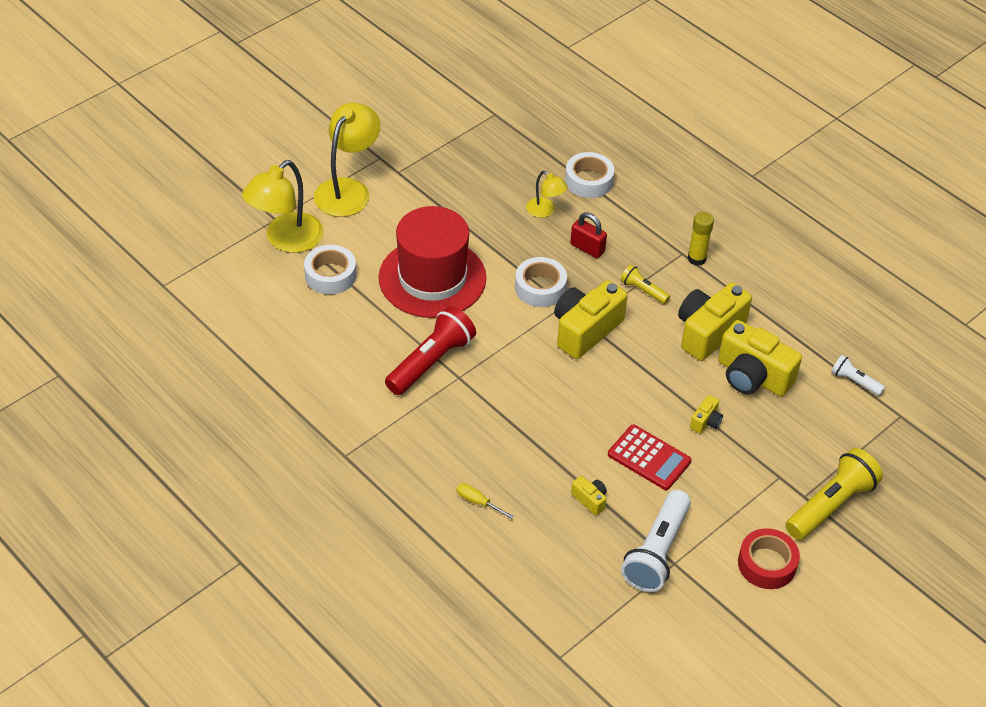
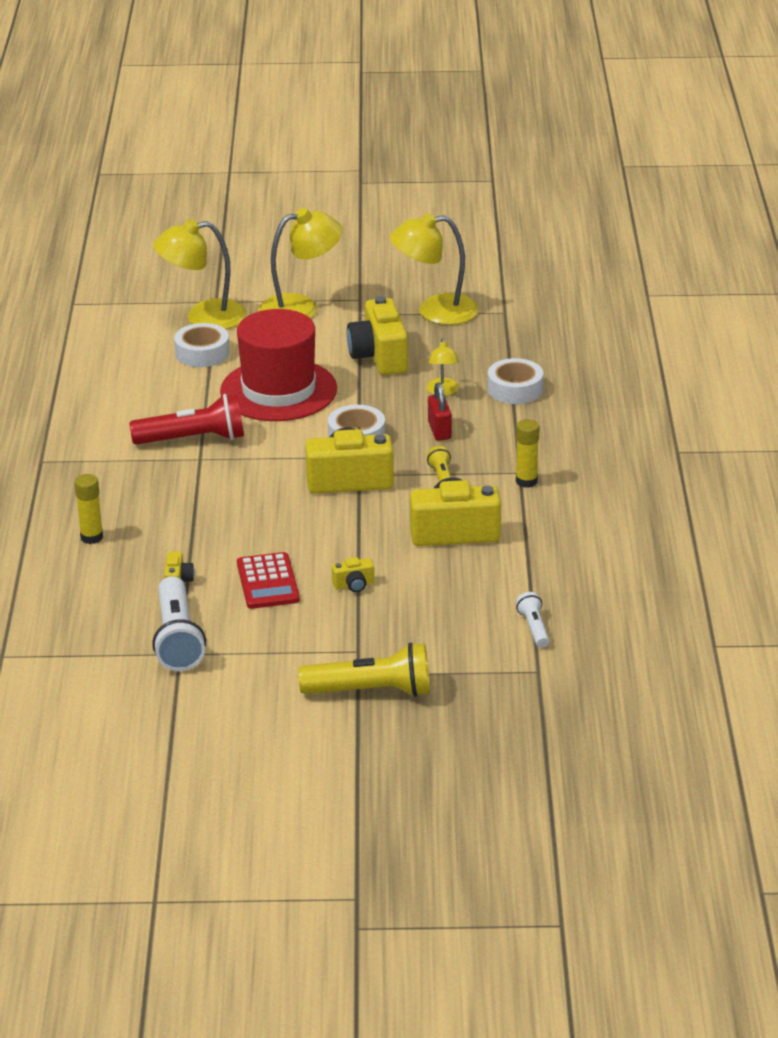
camera: 45 degrees right, 15 degrees down
yellow screwdriver [457,483,513,519] -> yellow glue stick [74,474,103,544]
white flashlight [621,490,691,592] -> white flashlight turned 75 degrees counterclockwise [152,576,206,671]
yellow camera [718,320,802,396] -> yellow camera moved to [347,296,408,375]
red tape [738,528,800,589] -> none
none -> yellow lamp [390,213,479,325]

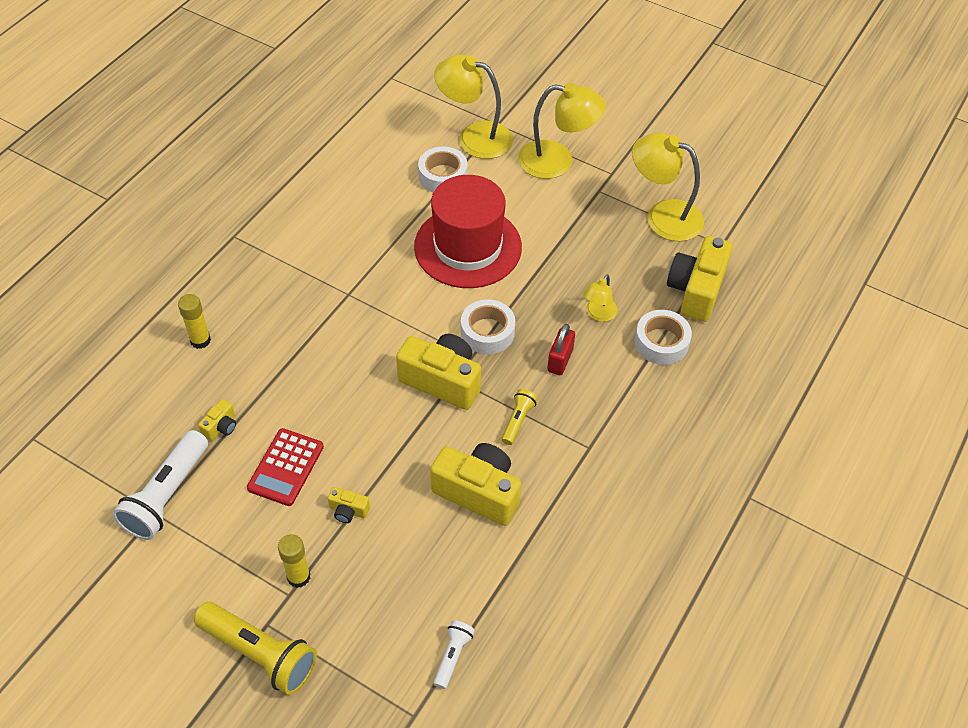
camera: 30 degrees right, 20 degrees up
red flashlight [129,394,244,445] -> none
yellow camera [347,296,408,375] -> yellow camera moved to [667,236,733,322]
yellow glue stick [516,419,539,488] -> yellow glue stick moved to [278,534,310,588]

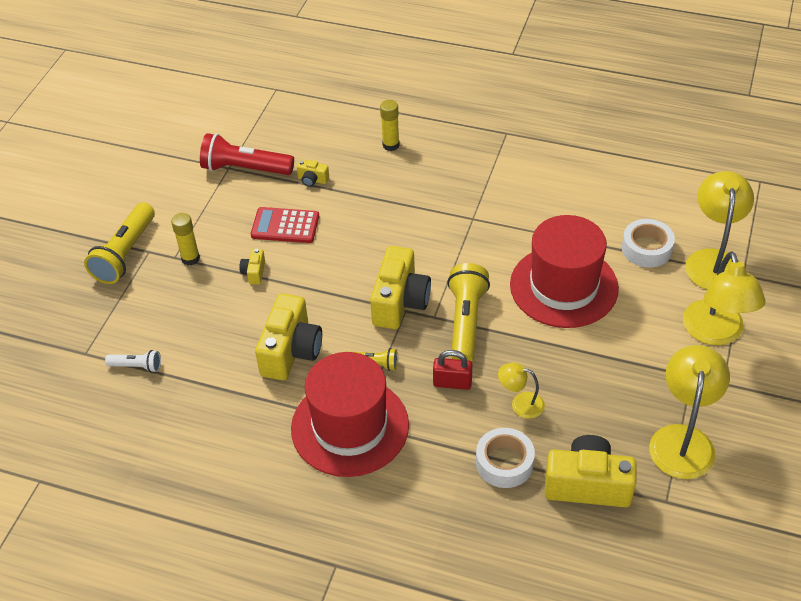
camera: 80 degrees right, 5 degrees down
white flashlight [113,430,208,540] -> red flashlight [200,133,294,175]
white tape [461,299,515,354] -> yellow flashlight [447,263,490,362]
none -> red hat [291,352,409,477]

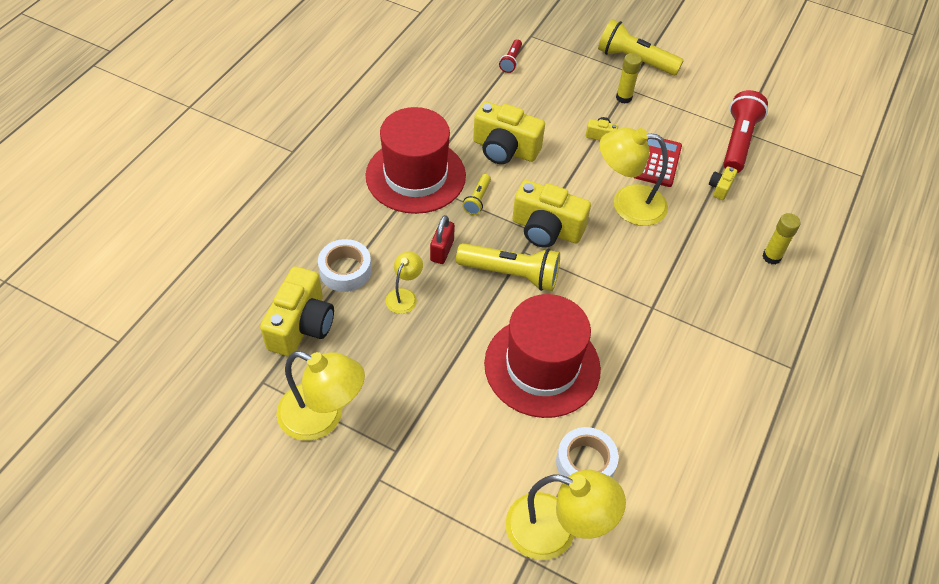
camera: 95 degrees right, 5 degrees up
white flashlight [105,350,161,372] -> red flashlight [499,39,522,73]
yellow lamp [683,251,766,345] -> yellow lamp moved to [599,128,668,226]

